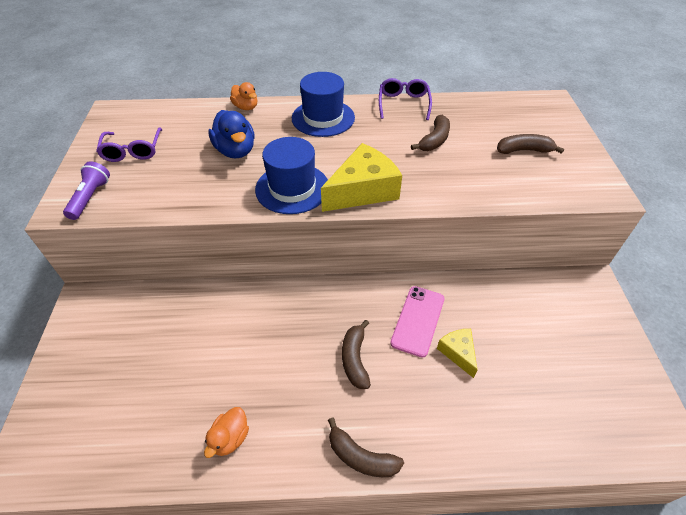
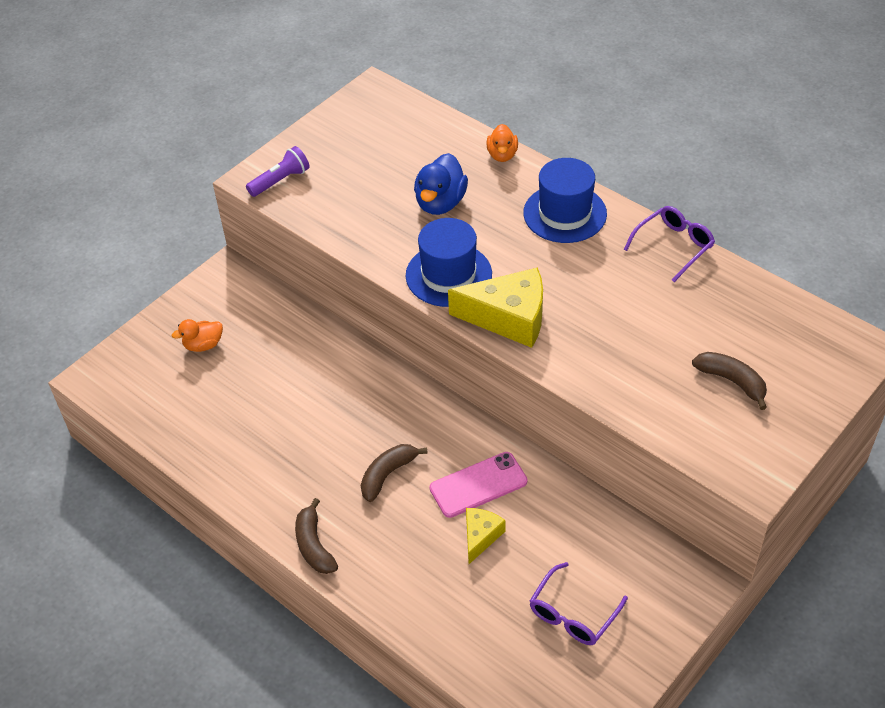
camera: 45 degrees right, 0 degrees up
purple glasses [96,128,162,162] -> purple glasses moved to [530,562,628,645]
orange duck [204,407,249,458] -> orange duck moved to [172,319,223,352]
brown banana [411,115,450,151] -> none

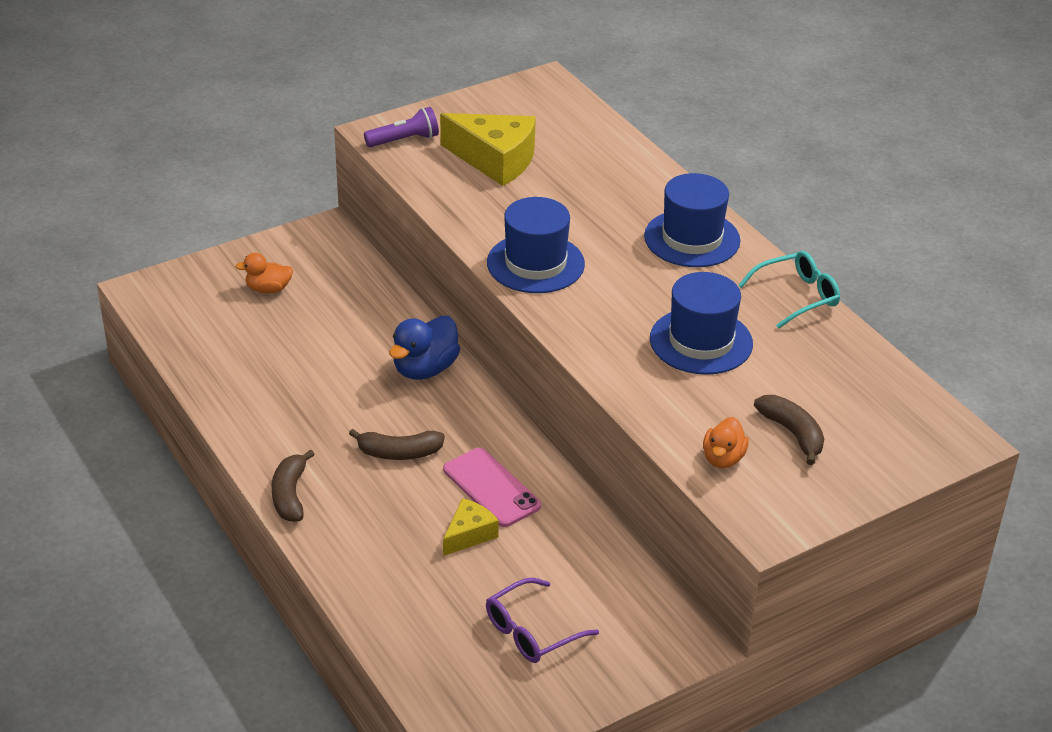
camera: 15 degrees right, 10 degrees down
brown banana [361,444,428,502] -> brown banana turned 150 degrees counterclockwise [349,429,445,460]
blue duck [414,153,468,215] -> blue duck moved to [389,316,460,380]
pink phone [430,452,528,518] -> pink phone turned 60 degrees clockwise [443,448,541,527]
yellow cheese [448,267,543,348] -> yellow cheese moved to [440,113,536,186]
orange duck [486,124,518,162] -> orange duck moved to [703,417,749,469]
purple glasses [624,206,715,282] -> turquoise glasses [738,251,840,329]
none -> blue hat [650,272,753,375]

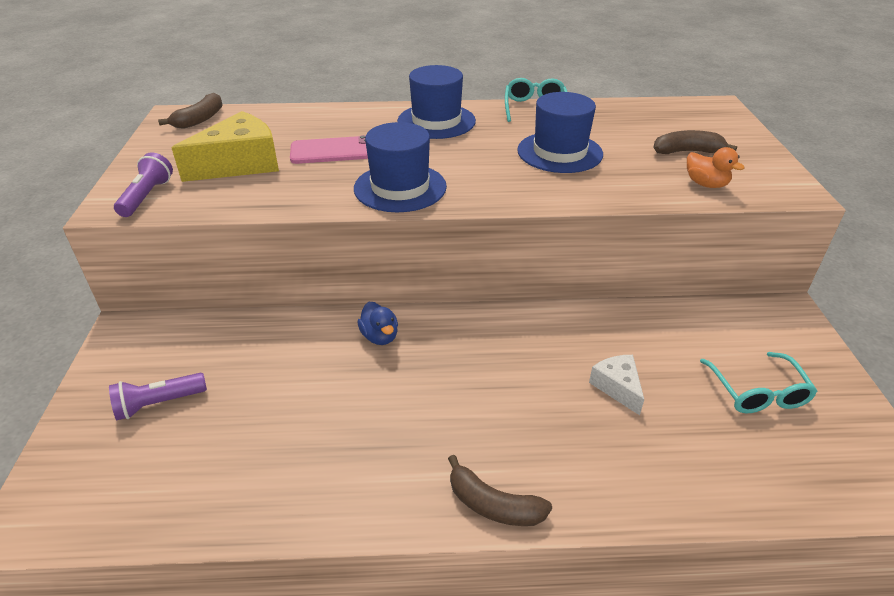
camera: 60 degrees left, 0 degrees up
orange duck [235,253,293,294] -> purple flashlight [109,373,207,421]
brown banana [349,429,445,460] -> brown banana moved to [158,93,222,129]
blue duck [389,316,460,380] -> blue duck [358,302,398,345], size x0.64
pink phone [443,448,541,527] -> pink phone moved to [290,135,368,164]
yellow cheese [443,498,499,556] -> white cheese [589,355,644,415]
purple glasses [486,578,599,663] -> turquoise glasses [700,352,817,413]

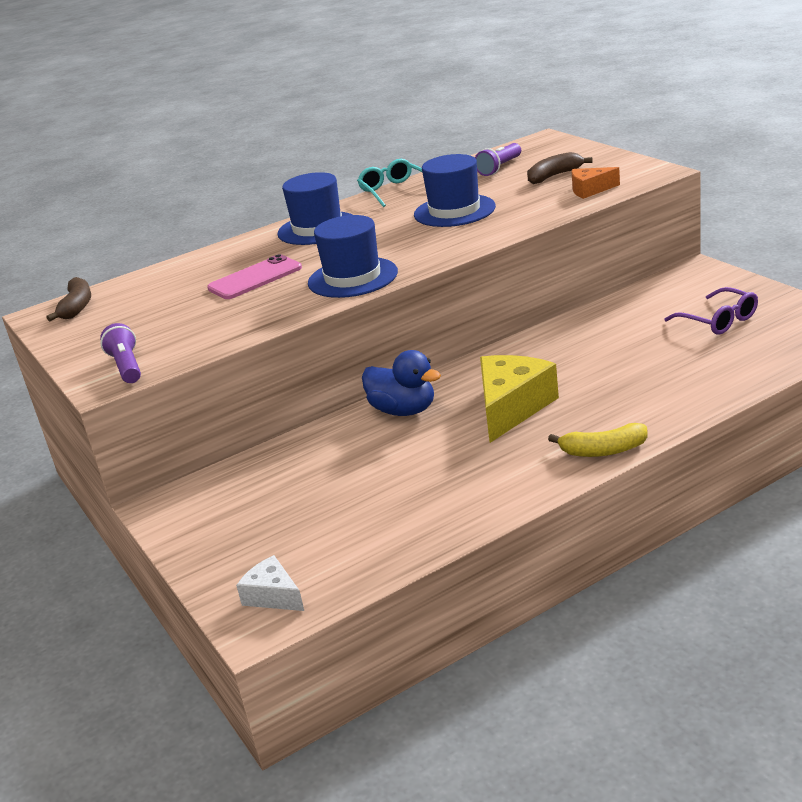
camera: 25 degrees left, 10 degrees down
purple flashlight [109,373,207,421] -> purple flashlight moved to [475,143,521,176]
yellow cheese [172,111,279,182] -> yellow cheese moved to [480,355,559,443]
blue duck [358,302,398,345] -> blue duck [362,350,441,416], size x1.57
brown banana [448,455,552,526] -> yellow banana [548,423,648,457]
white cheese [589,355,644,415] -> white cheese moved to [236,555,304,611]
orange duck [687,147,745,188] -> orange cheese [572,167,620,199]
turquoise glasses [700,352,817,413] -> purple glasses [664,287,758,335]

